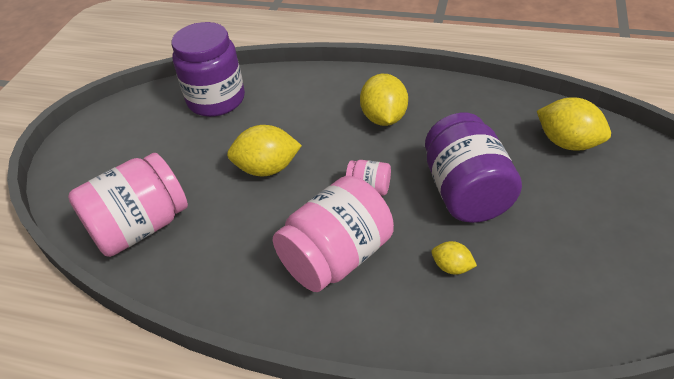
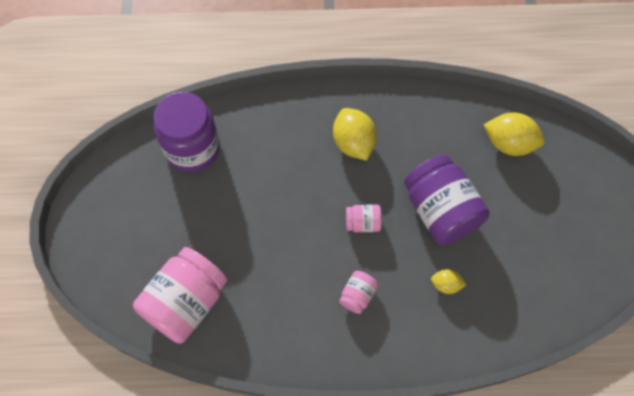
camera: 20 degrees left, 20 degrees up
yellow lemon [227,125,302,176] -> none
pink jar [273,176,394,292] -> pink jar [339,271,378,314], size x0.46

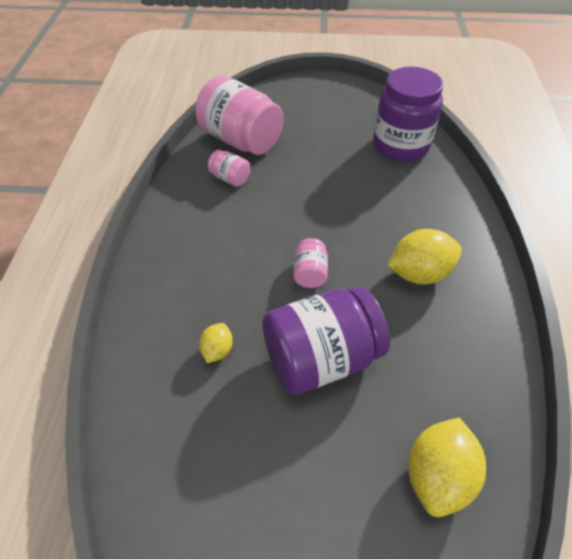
camera: 95 degrees right, 15 degrees down
pink jar [339,271,378,314] -> pink jar moved to [208,150,250,187]

